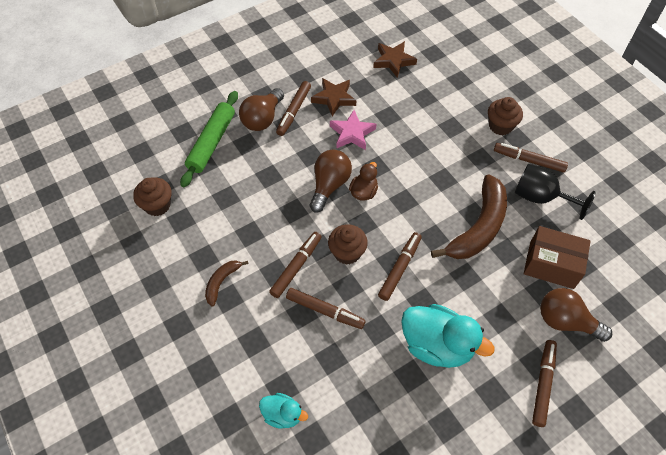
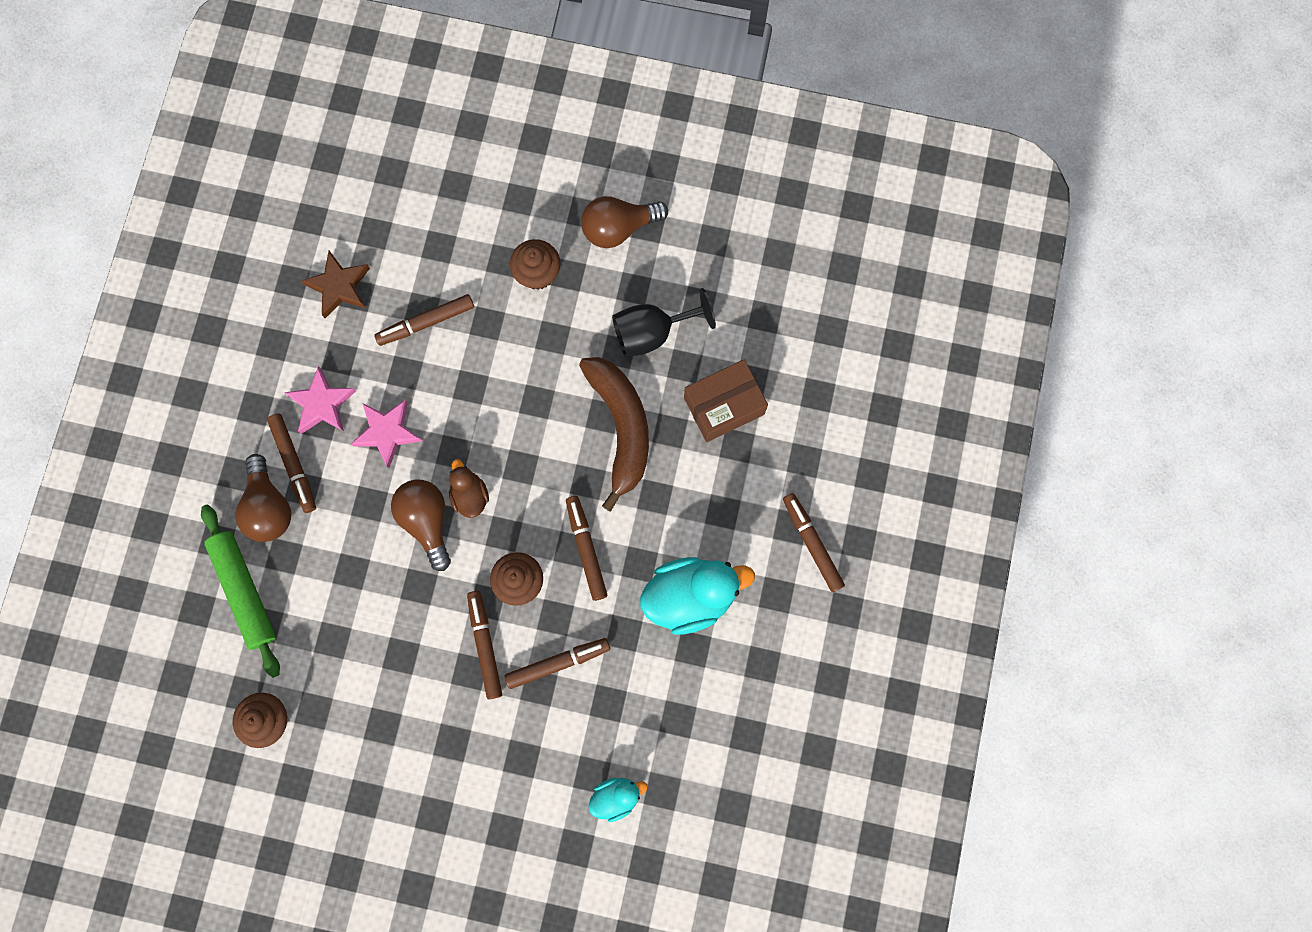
camera: 45 degrees left, 20 degrees up
brown banana [205,260,248,307] -> none
brown star [311,78,356,116] -> pink star [284,366,356,434]
brown marker [494,143,568,172] -> brown marker moved to [374,294,474,346]
brown light bulb [540,288,612,342] -> brown light bulb moved to [581,196,668,248]

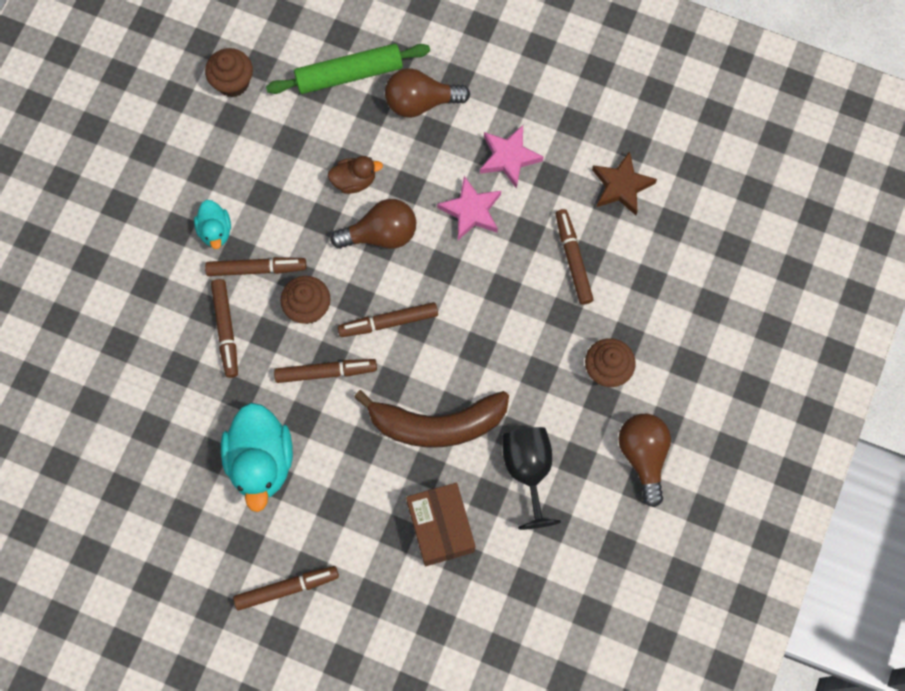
camera: 100 degrees right, 5 degrees down
brown marker [267,414,316,513] -> brown marker moved to [338,302,438,337]
brown duck [449,459,489,518] -> brown duck moved to [328,156,383,194]
turquoise duck [588,778,647,822] -> turquoise duck moved to [194,200,231,249]

